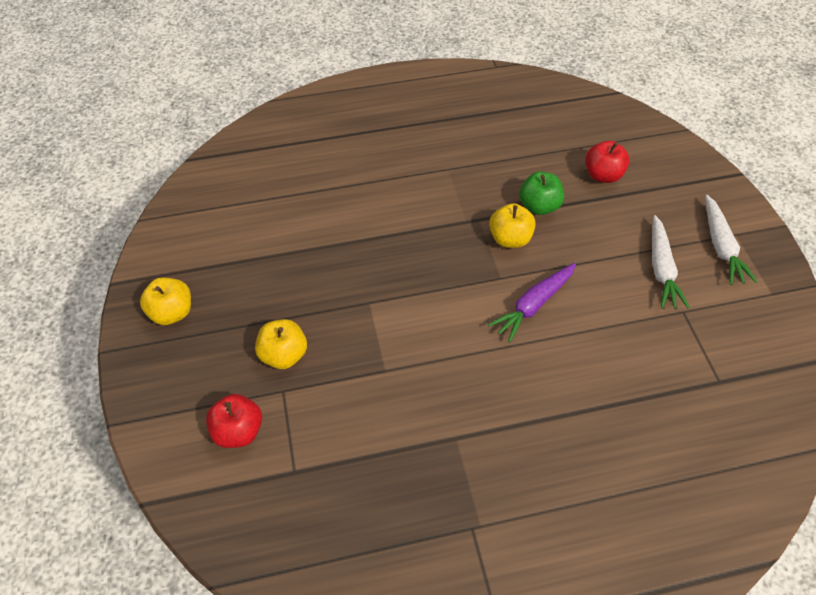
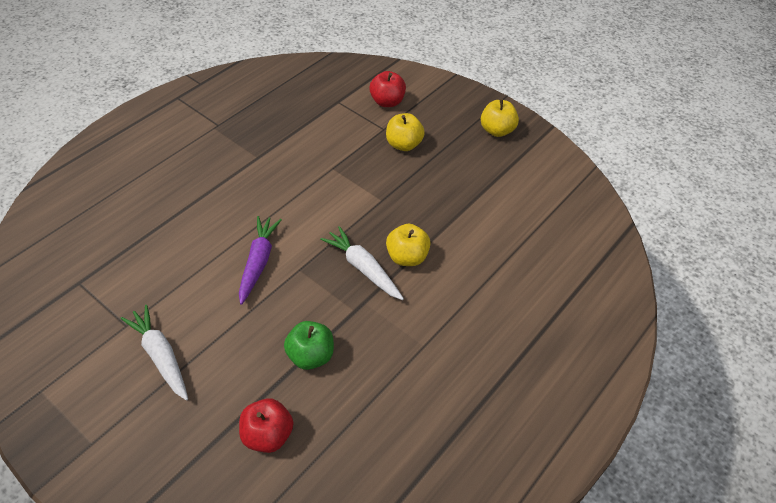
camera: 140 degrees right, 5 degrees down
yellow apple [489,203,536,248] -> yellow apple moved to [386,224,431,266]
white carrot [705,195,757,285] -> white carrot moved to [320,226,404,300]

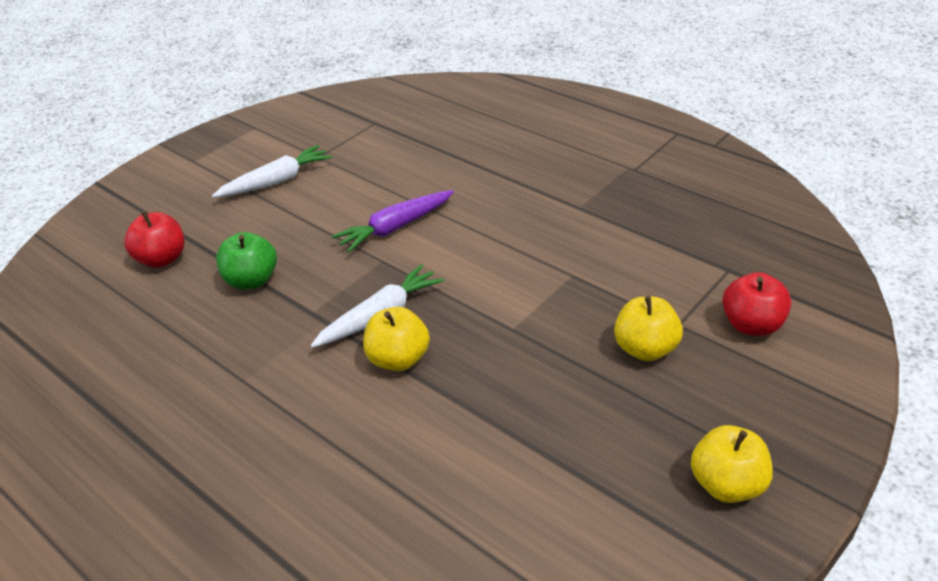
camera: 95 degrees right, 10 degrees down
purple carrot [239,216,282,305] -> purple carrot turned 135 degrees clockwise [332,190,454,253]

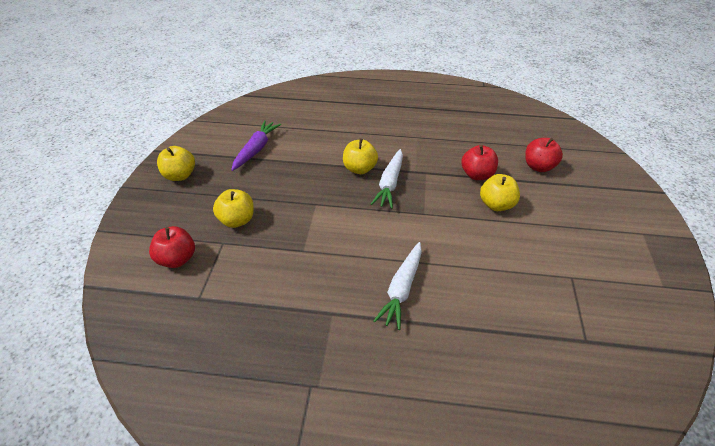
camera: 145 degrees right, 5 degrees up
white carrot [212,145,332,198] -> white carrot moved to [374,242,422,330]
green apple [216,232,277,289] -> red apple [461,145,498,180]
purple carrot [332,190,454,253] -> purple carrot moved to [231,120,281,171]
none -> yellow apple [480,174,520,211]

